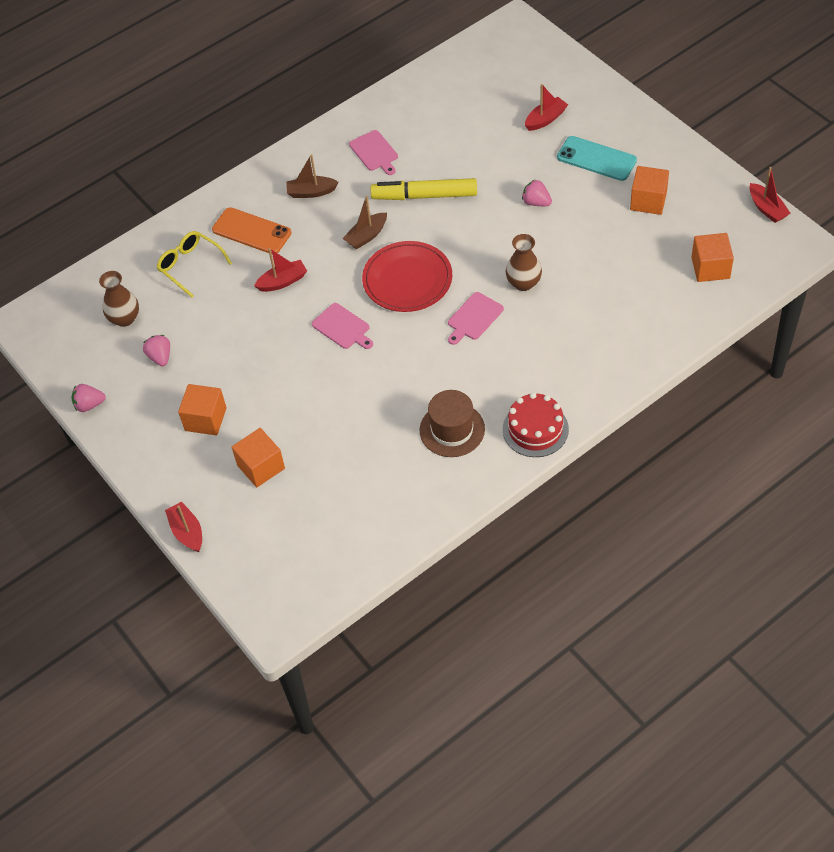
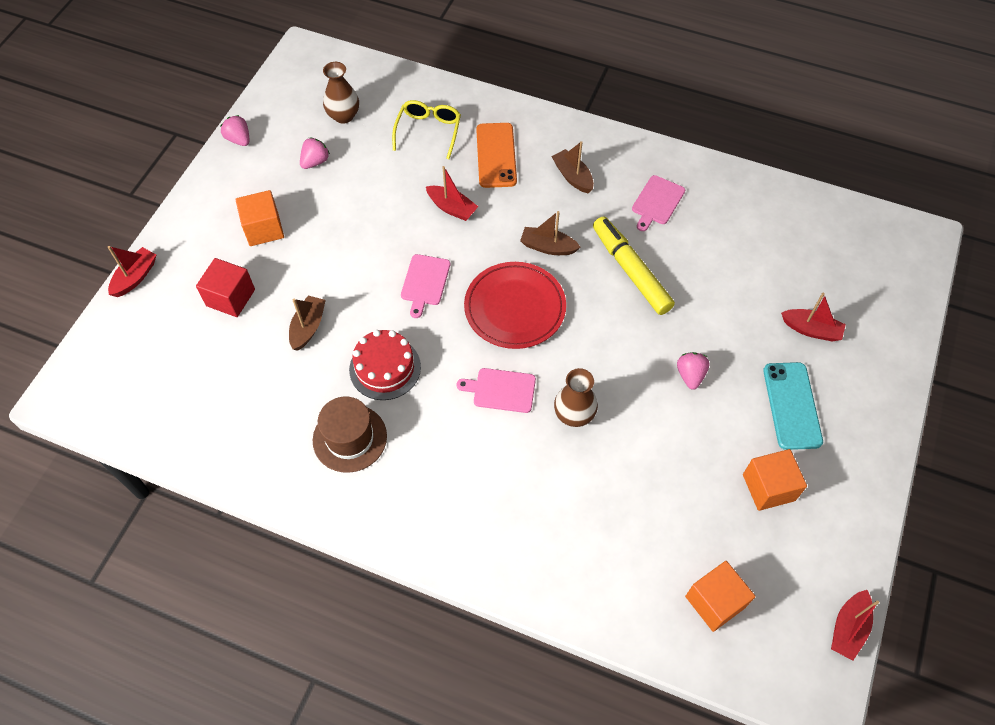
camera: 55 degrees right, 5 degrees up
orange cube [232,428,285,487] -> red cube [196,258,255,317]
red cake [503,393,569,457] -> red cake moved to [349,330,421,400]
none -> brown boat [289,296,326,351]

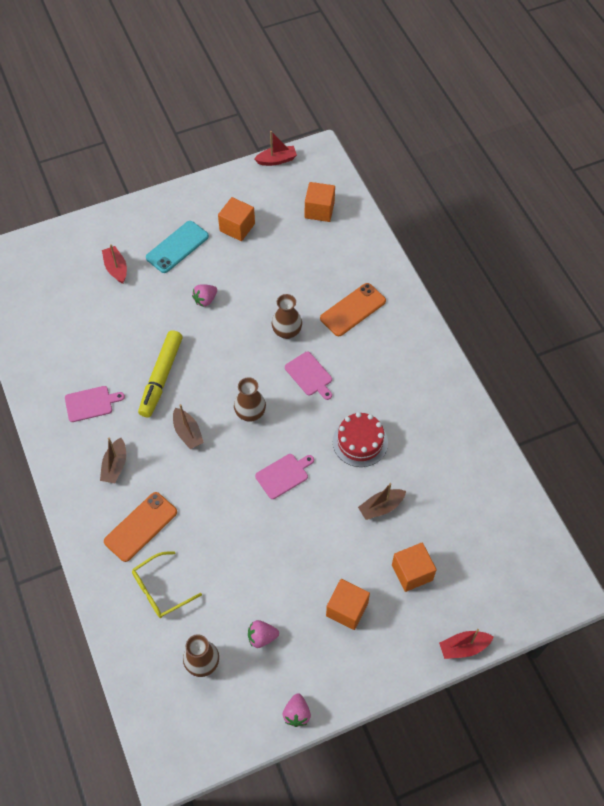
camera: 135 degrees left, 0 degrees up
red cube [196,258,255,317] -> orange cube [392,542,436,592]
brown hat [313,396,387,473] -> none
red boat [426,166,478,221] -> none
red plate [464,262,566,349] -> brown vase [234,377,266,422]
none -> orange phone [320,283,386,336]

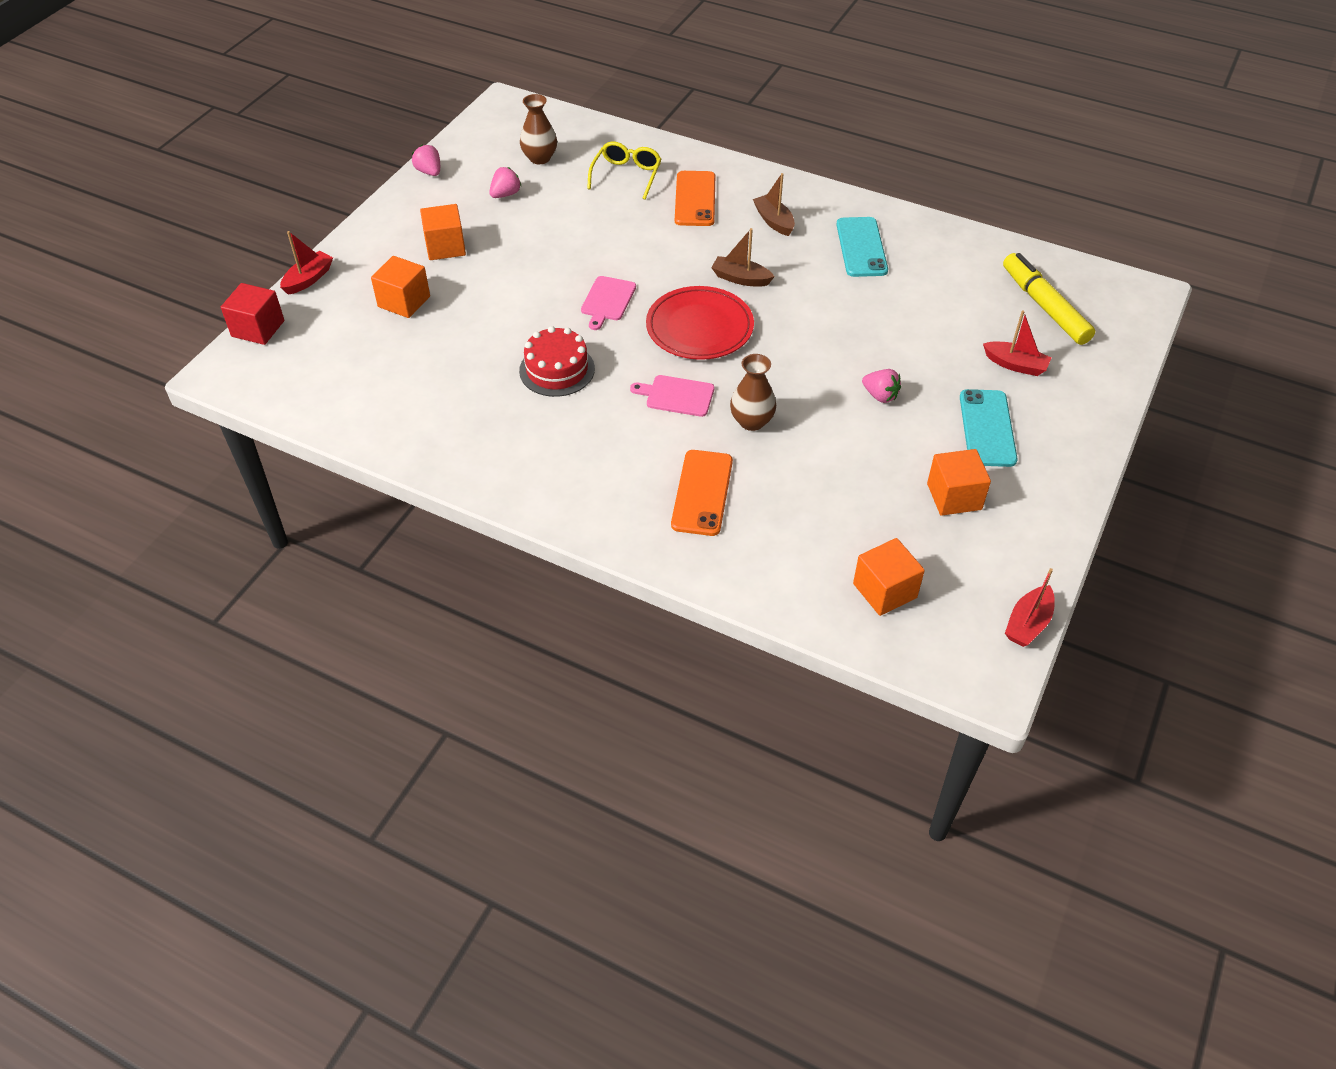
camera: 140 degrees right, 10 degrees down
pink cutting board [65,386,125,422] -> turquoise phone [836,217,888,277]
yellow marker [138,330,183,418] -> yellow marker moved to [1003,253,1095,345]
pink strawberry [192,284,217,307] -> pink strawberry turned 120 degrees clockwise [862,369,901,403]
brown vase [234,377,266,422] -> red plate [646,286,754,360]
brown boat [358,483,406,520] -> none
none -> red cube [221,283,284,345]

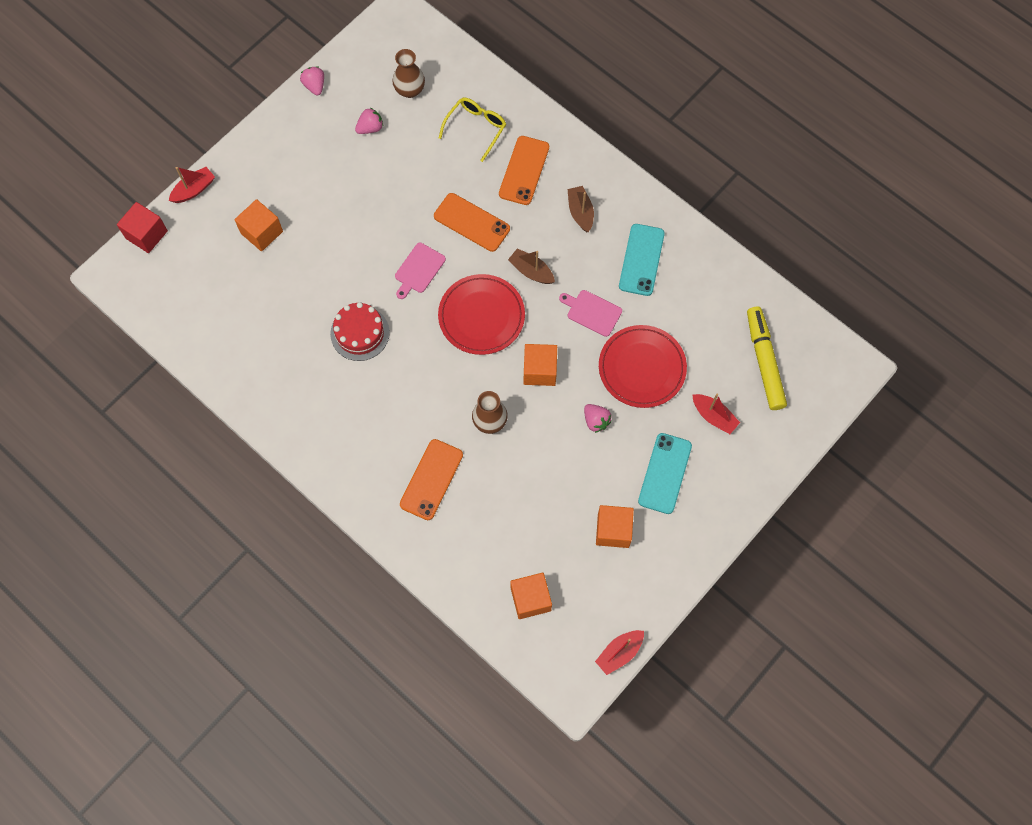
camera: 15 degrees right, 20 degrees up
orange cube [420,204,466,260] -> orange cube moved to [524,344,557,386]
pink cutting board [630,375,714,417] -> pink cutting board moved to [559,290,622,337]
none -> orange phone [434,193,510,252]
none -> red plate [599,325,687,408]

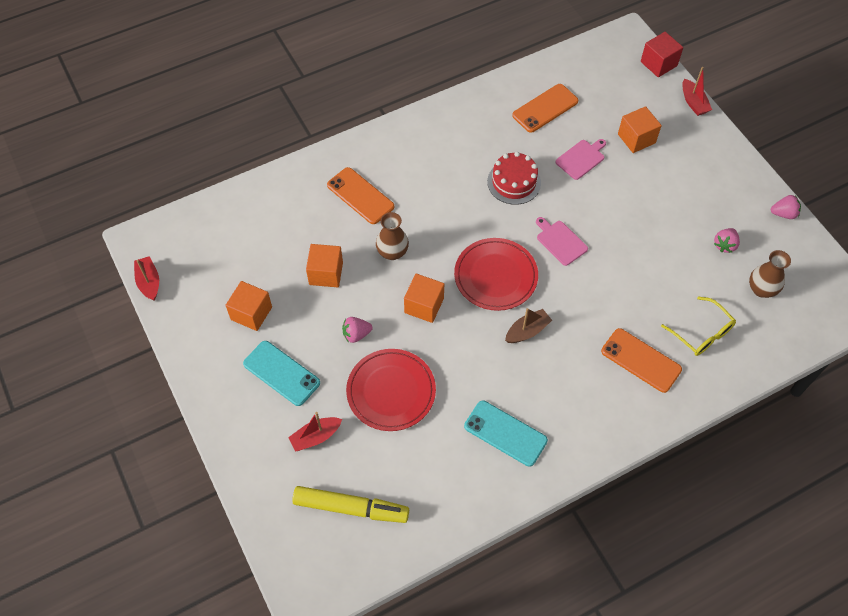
camera: 110 degrees right, 10 degrees down
pink strawberry [355,108,383,134] -> pink strawberry turned 45 degrees clockwise [714,228,740,253]
orange phone [434,193,510,252] -> orange phone moved to [512,84,578,133]
orange cube [510,573,552,619] -> orange cube moved to [306,244,343,287]
pink cutting board [559,290,622,337] -> pink cutting board moved to [555,139,606,180]
brown boat [567,186,594,232] -> none

